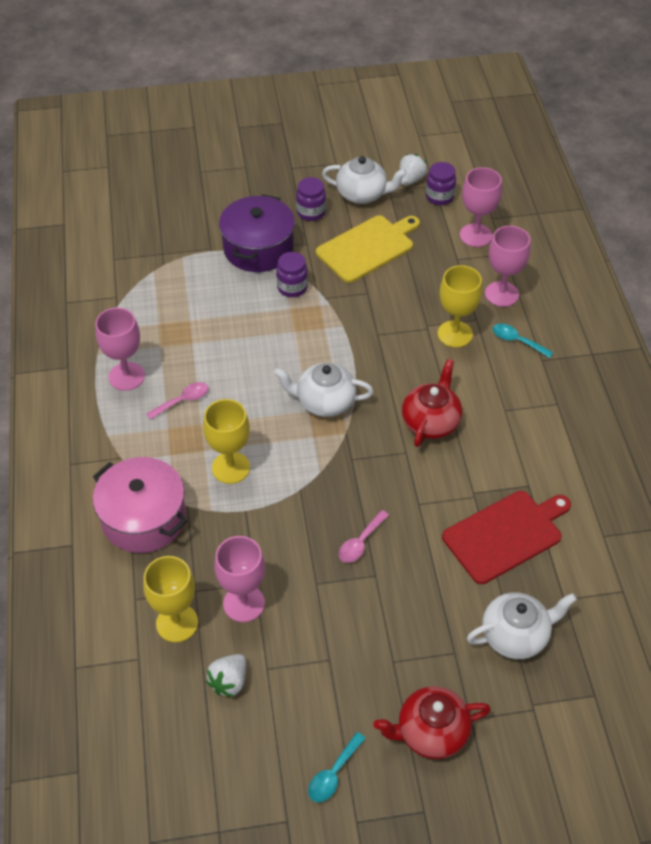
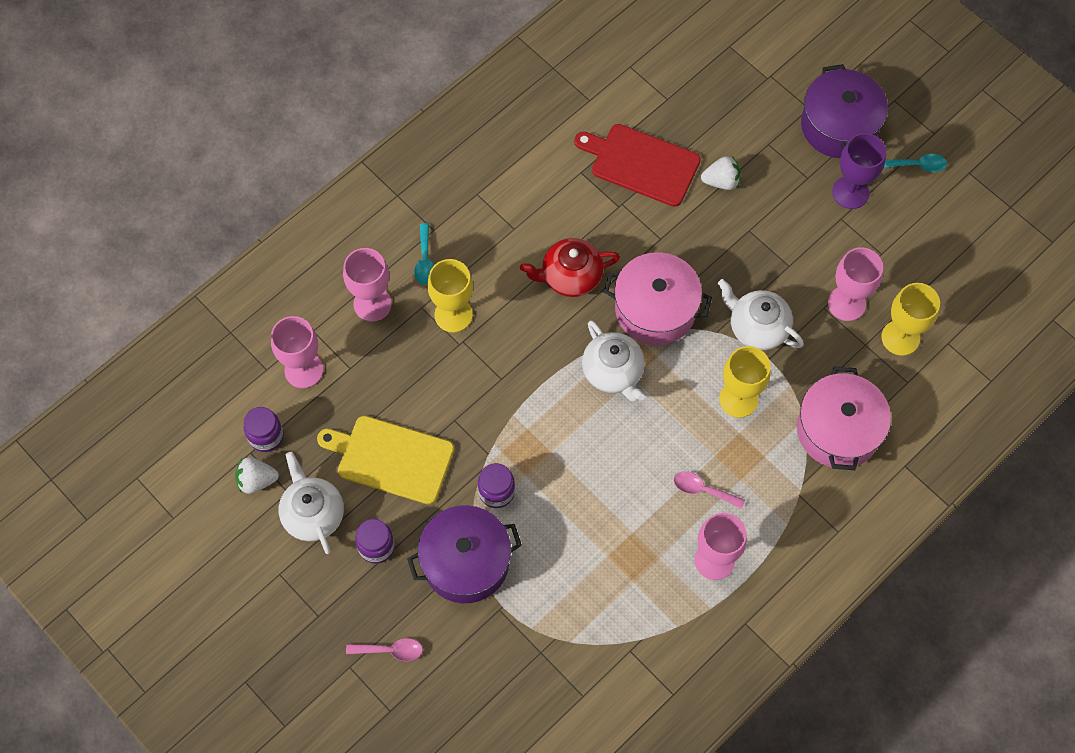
camera: 125 degrees left, 15 degrees up
white strawberry [206,654,246,697] -> white strawberry moved to [701,156,741,190]
pink spoon [339,510,389,563] -> pink spoon moved to [346,638,423,661]
red teapot [373,686,491,759] -> purple pot [801,64,888,158]
white teapot [467,592,577,659] -> white teapot moved to [718,279,804,350]
none -> pink pot [604,252,712,345]
none -> purple goblet [832,133,886,209]

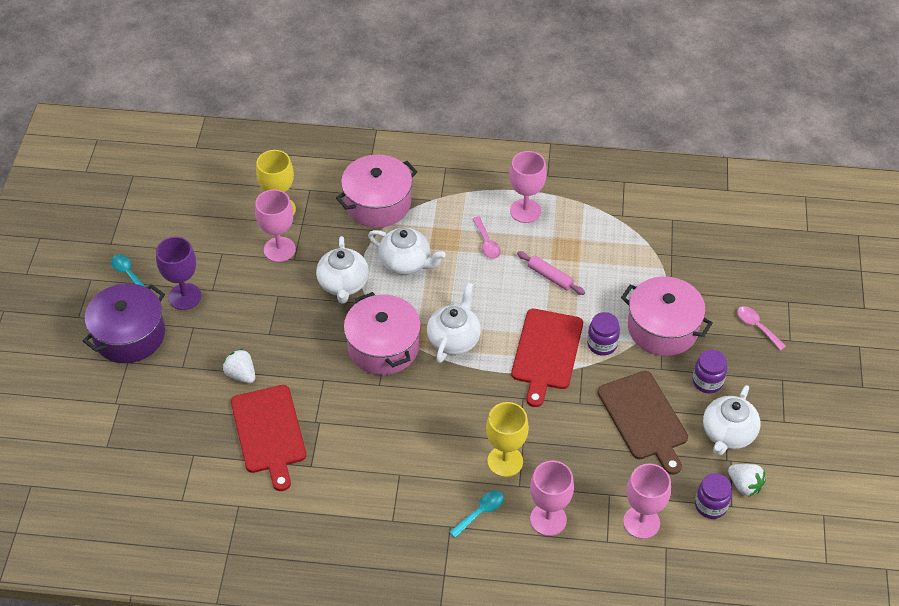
camera: 130 degrees left, 15 degrees down
yellow cutting board [317,416,454,504] -> brown cutting board [598,371,688,475]
purple pot [407,505,522,603] -> pink pot [621,276,713,356]
red teapot [520,238,620,297] -> none
yellow goblet [719,346,771,418] -> white teapot [368,228,445,275]
none -> red cutting board [511,309,583,407]
none -> pink rolling pin [517,251,585,295]

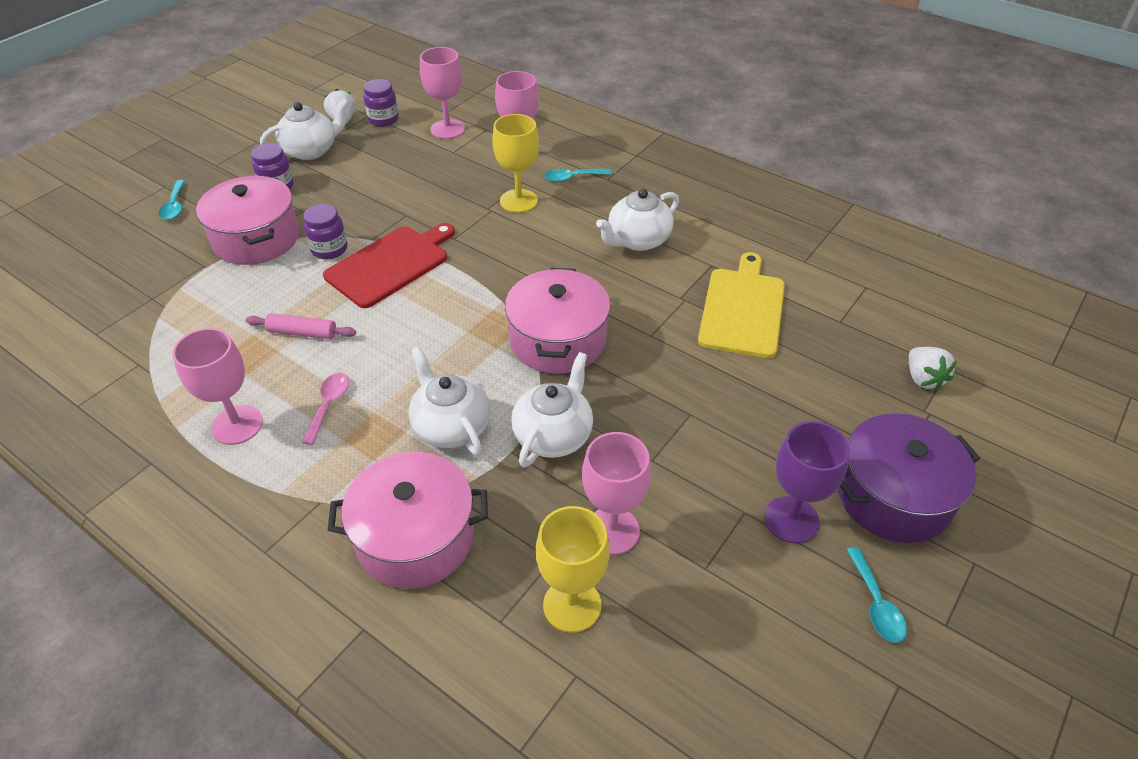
camera: 150 degrees left, 5 degrees down
white strawberry [222,349,255,383] -> white strawberry moved to [909,347,957,391]
red cutting board [231,385,306,491] -> yellow cutting board [698,252,785,358]
white teapot [427,283,481,363] -> white teapot moved to [596,189,679,251]
pink rolling pin [517,251,585,295] -> pink rolling pin turned 60 degrees counterclockwise [246,313,356,339]
brown cutting board [598,371,688,475] -> none
pink spoon [737,306,786,351] -> turquoise spoon [159,180,185,220]

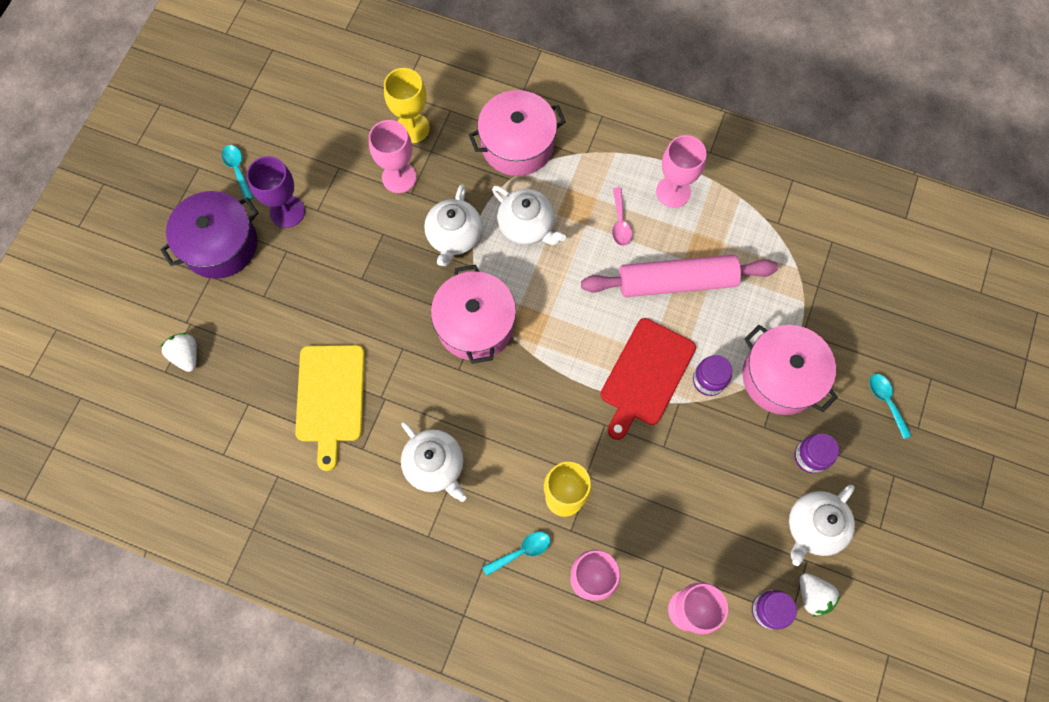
camera: 165 degrees right, 25 degrees up
pink rolling pin [246,313,356,339] -> pink rolling pin [581,255,778,297], size x2.13
white teapot [596,189,679,251] -> white teapot turned 105 degrees clockwise [401,422,466,502]

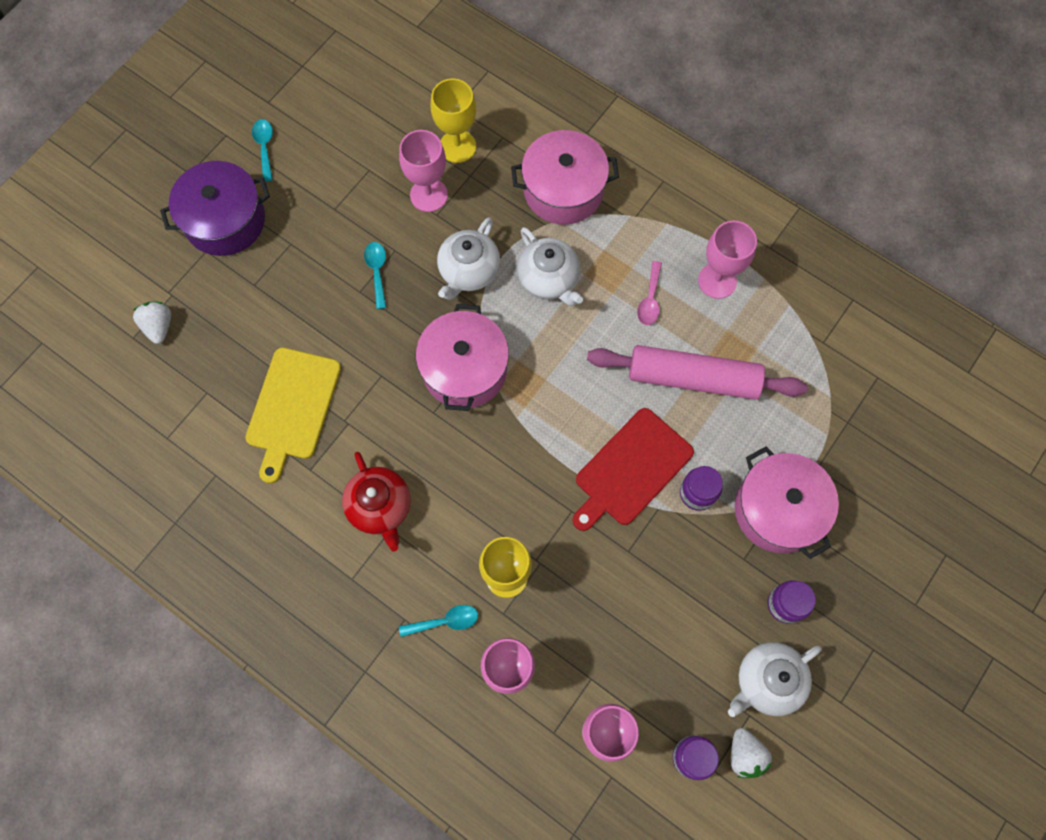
camera: 15 degrees right, 0 degrees up
purple goblet [246,156,305,228] -> none
white teapot [401,422,466,502] -> red teapot [342,452,411,552]
turquoise spoon [869,374,912,439] -> turquoise spoon moved to [364,242,386,309]

